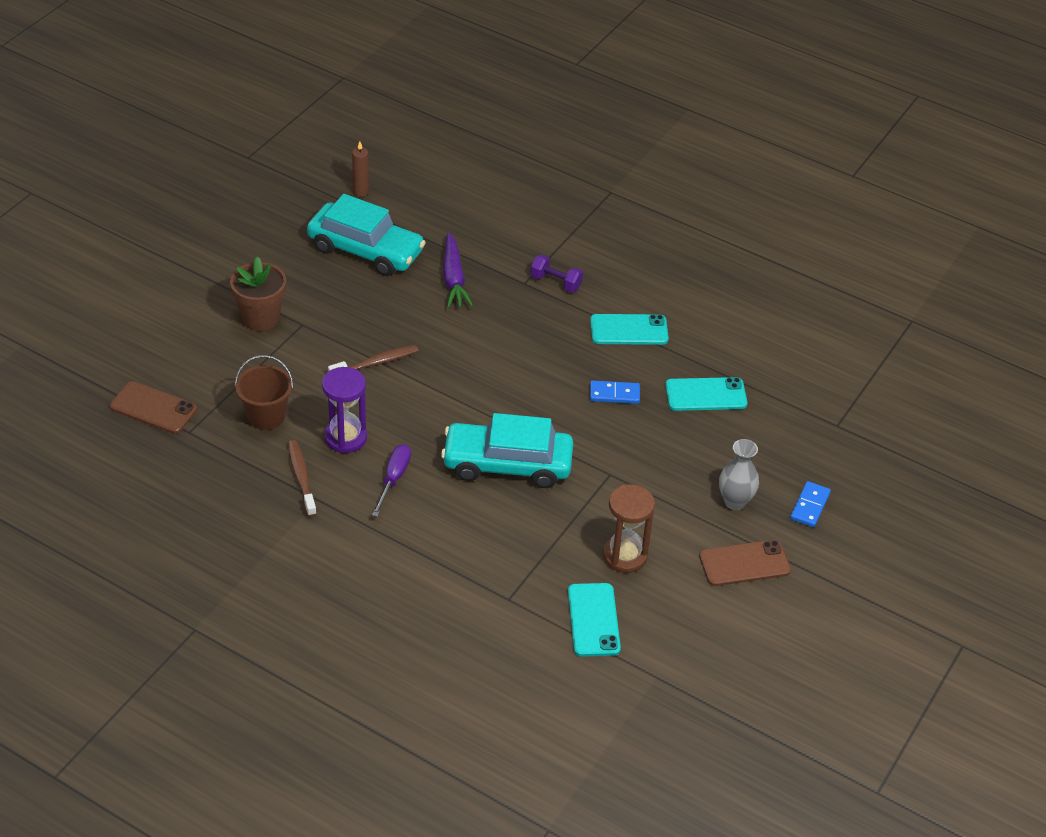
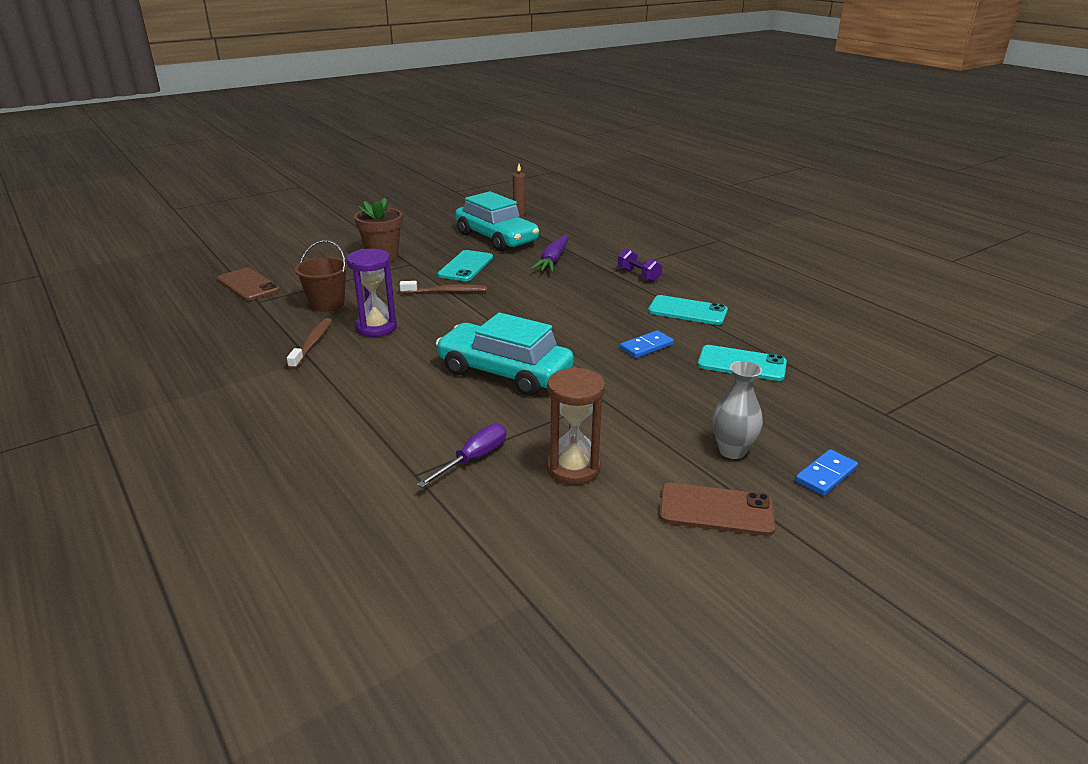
camera: 25 degrees right, 15 degrees down
purple screwdriver [372,444,411,517] -> purple screwdriver moved to [417,424,506,488]
turquoise phone [568,583,621,657] -> turquoise phone moved to [438,250,493,281]
blue domino [590,380,640,404] -> blue domino turned 60 degrees counterclockwise [620,330,674,358]

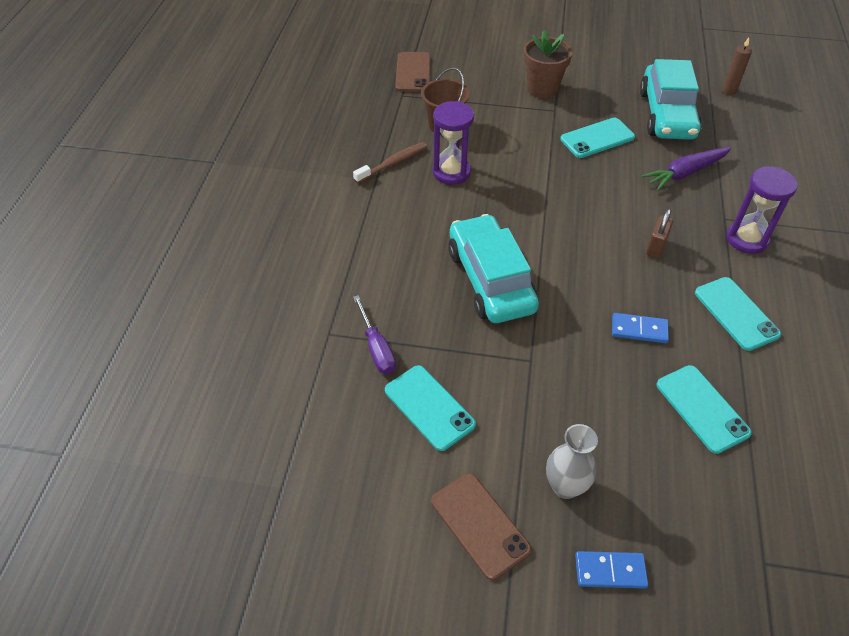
camera: 45 degrees right, 20 degrees up
brown toothbrush [400,281,487,294] -> none
purple screwdriver [417,424,506,488] -> purple screwdriver turned 75 degrees clockwise [353,295,396,374]
brown hourglass [546,367,605,485] -> turquoise phone [385,365,476,451]
purple dumbbell [618,248,662,282] -> purple hourglass [726,166,797,254]
none -> brown padlock [646,209,673,258]

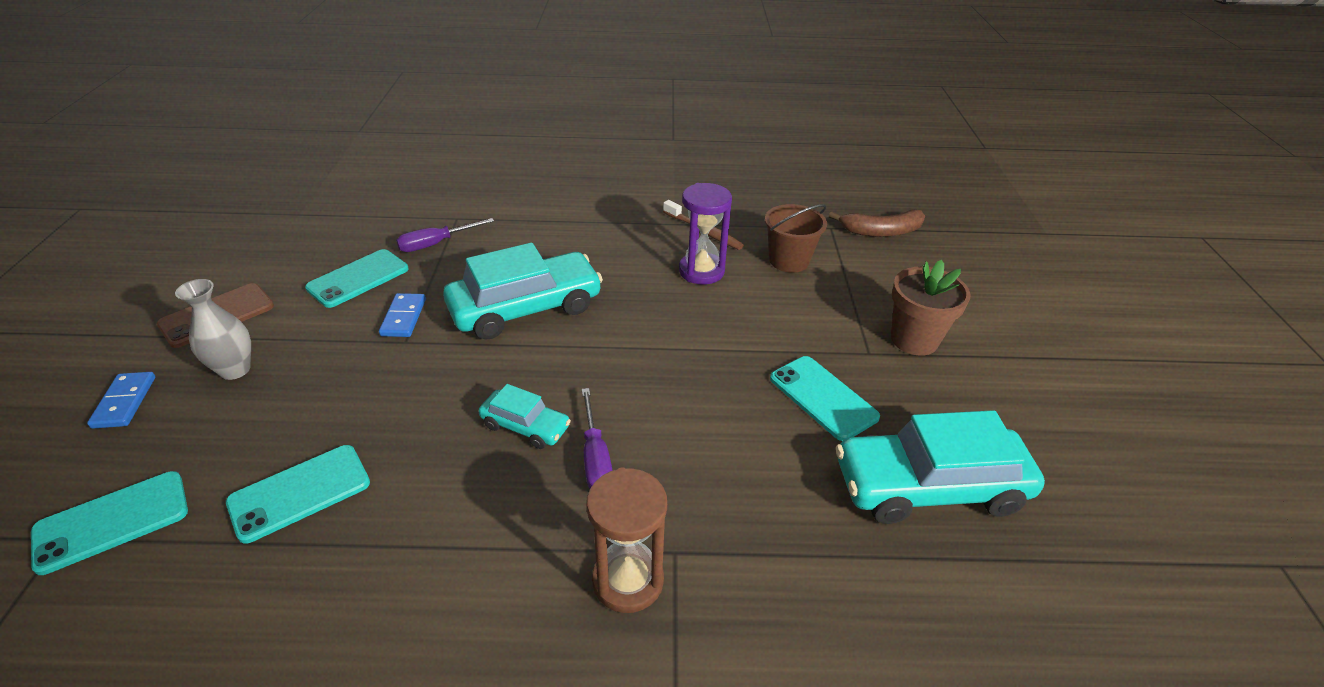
camera: 80 degrees right, 10 degrees down
brown phone [395,52,430,92] -> brown banana [829,209,925,237]
blue domino [612,313,669,343] -> blue domino moved to [379,293,426,337]
purple carrot [641,147,732,191] -> none
brown padlock [646,209,673,258] -> purple screwdriver [582,388,612,489]
turquoise phone [695,277,781,351] -> turquoise phone moved to [31,471,188,575]
brown candle [722,38,752,95] -> none
purple hourglass [726,166,797,254] -> brown hourglass [586,467,667,613]
none -> turquoise car [479,384,571,449]

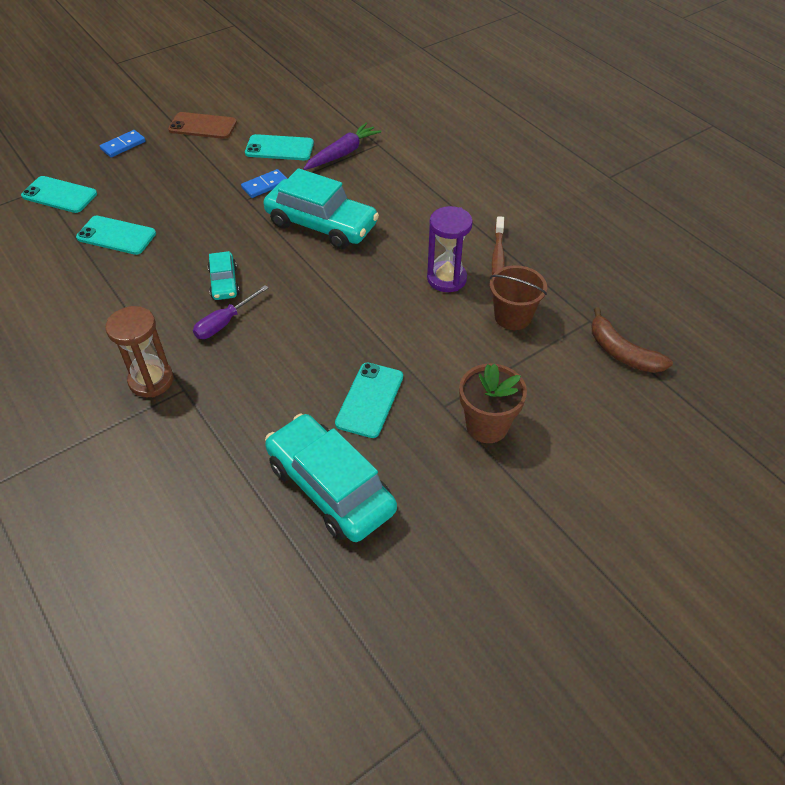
camera: 55 degrees right, 10 degrees up
grey vase [175,279,251,380] -> none
purple screwdriver [396,218,494,252] -> purple carrot [303,123,381,170]

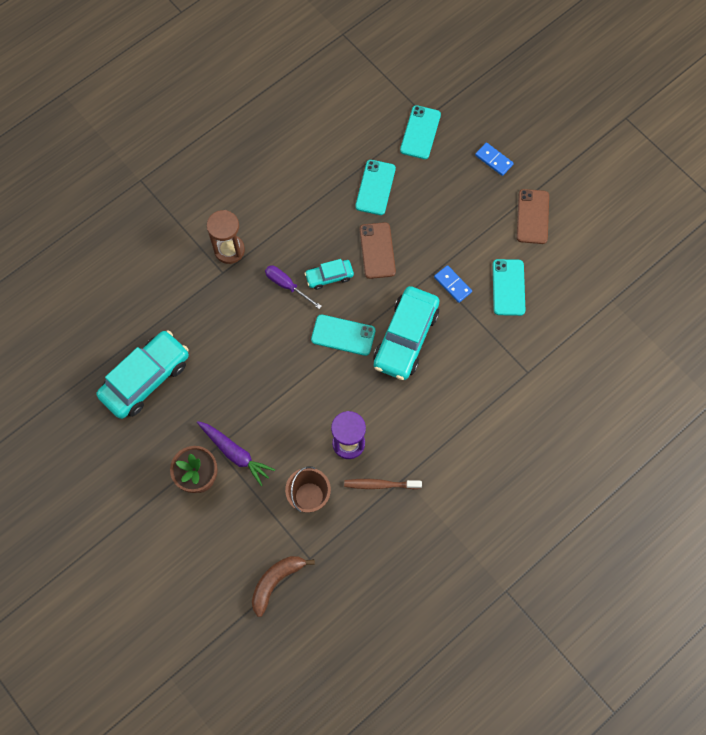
camera: 85 degrees right, 20 degrees up
purple carrot [303,123,381,170] -> purple carrot moved to [197,421,275,486]
turquoise phone [335,363,403,438] -> turquoise phone moved to [311,315,375,356]
none -> brown phone [360,222,396,279]

